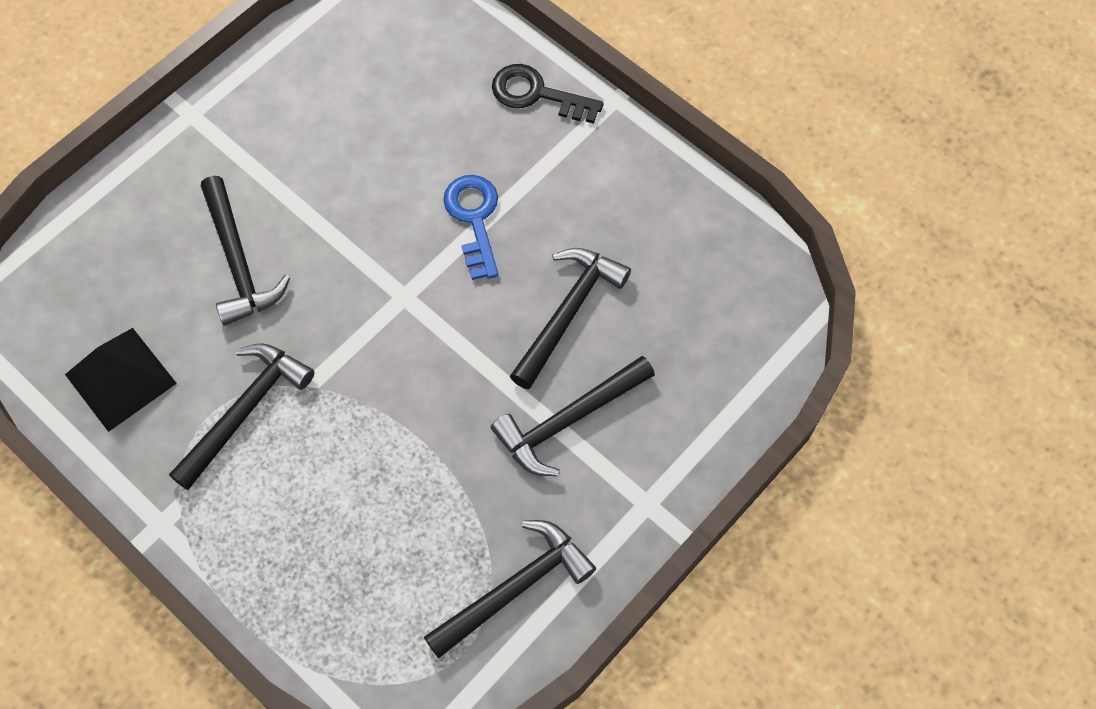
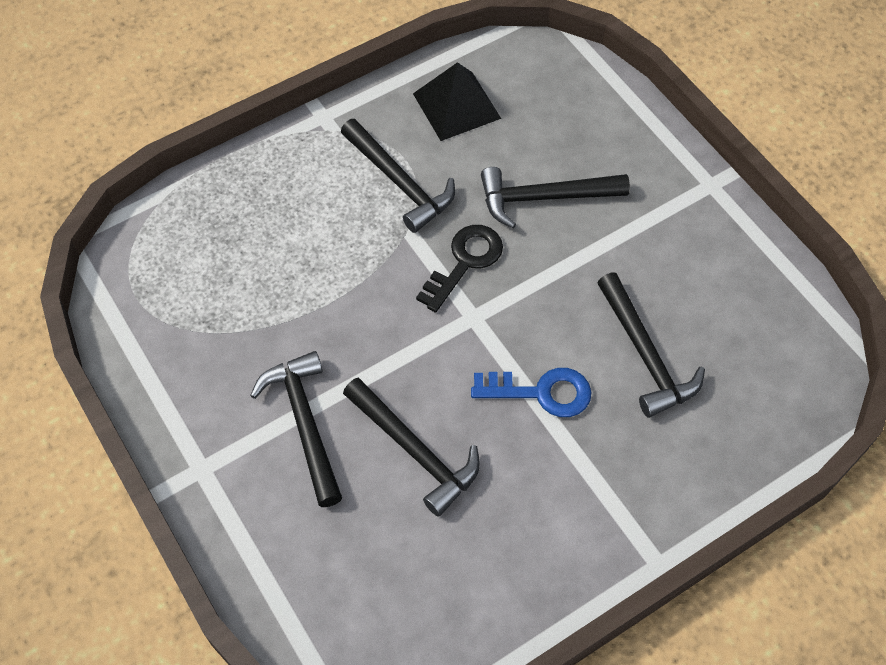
camera: 105 degrees right, 5 degrees down
black hammer [424,520,596,658] -> black hammer moved to [597,272,705,418]
black key [492,64,604,124] -> black key moved to [416,225,503,313]

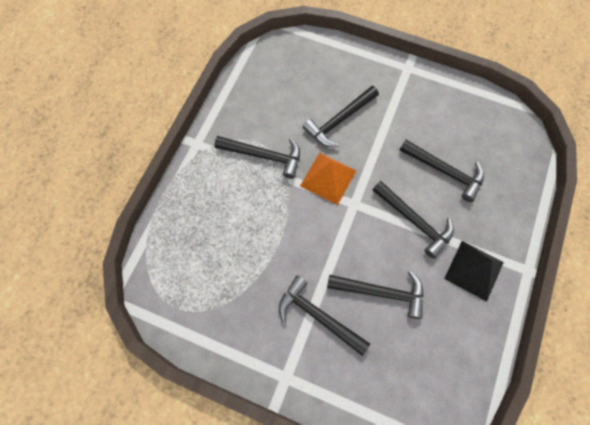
camera: 35 degrees left, 10 degrees up
black pyramid [413,62,501,141] -> black pyramid moved to [444,241,504,302]
black key [416,225,503,313] -> orange pyramid [300,153,356,205]
blue key [471,368,592,417] -> black hammer [373,181,454,259]

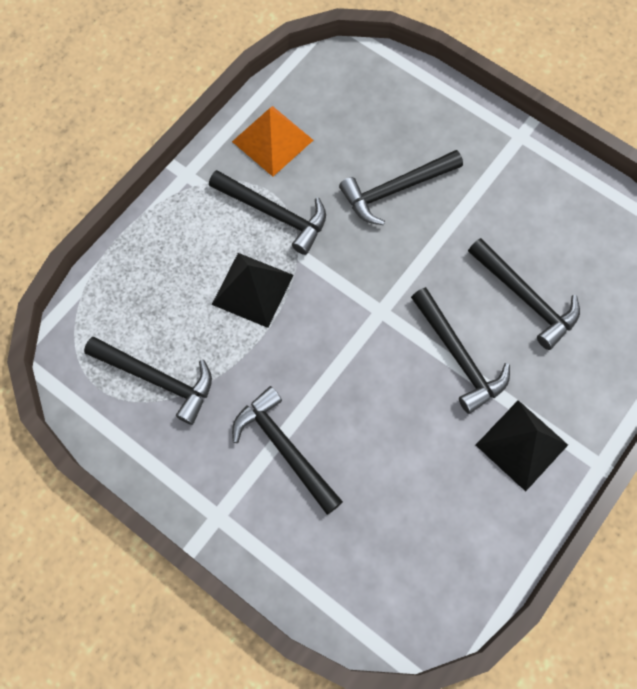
camera: 15 degrees right, 0 degrees up
orange pyramid [300,153,356,205] -> orange pyramid moved to [232,106,313,177]
black hammer [327,271,424,319] -> black hammer moved to [84,337,212,425]
none -> black pyramid [212,253,294,328]

